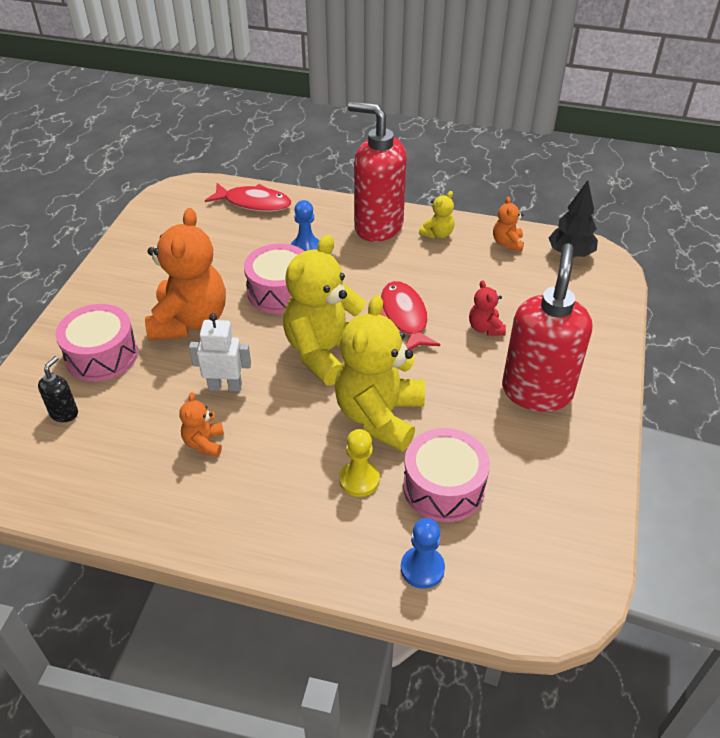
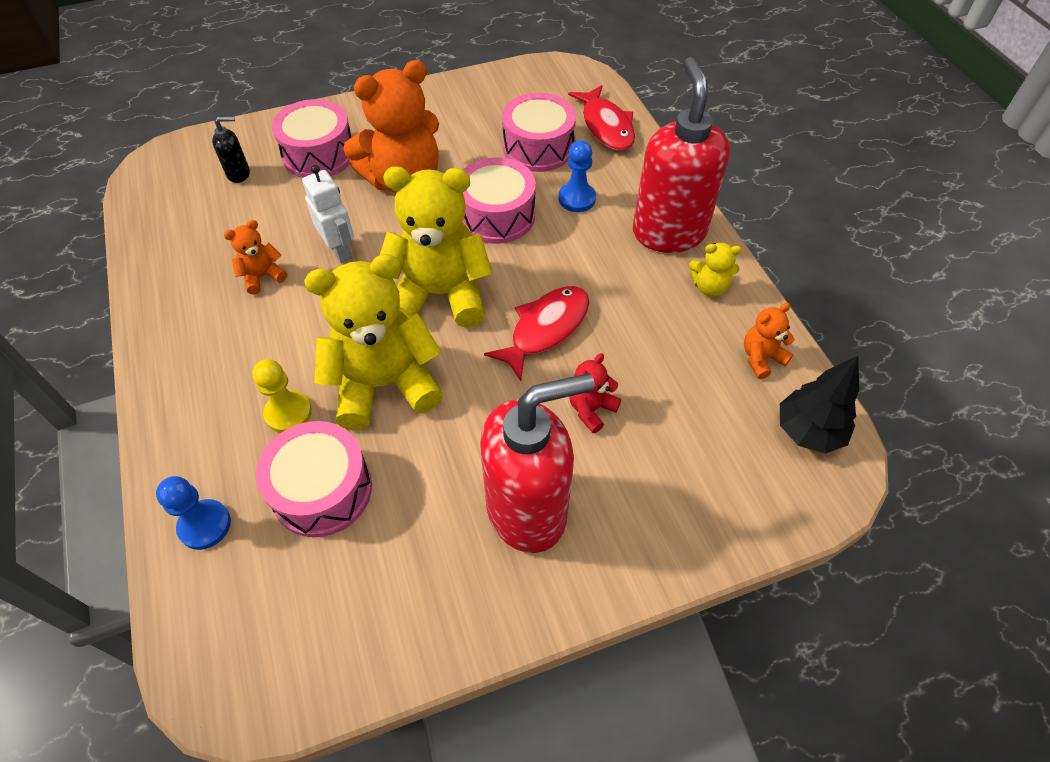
camera: 55 degrees right, 10 degrees up
none -> pink drum [502,93,576,172]

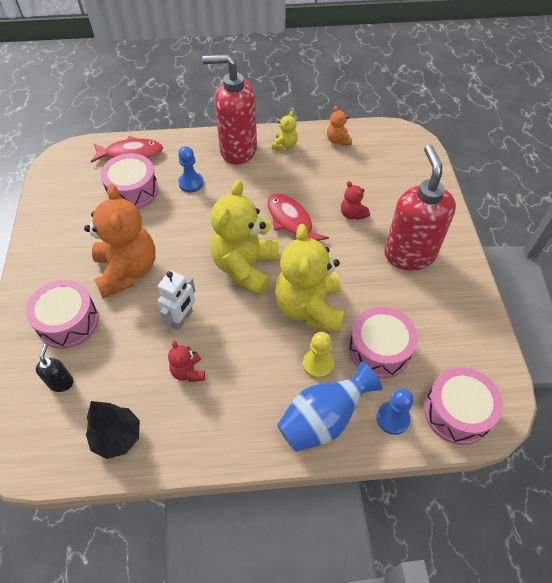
camera: 75 degrees left, 0 degrees up
orange teddy bear [224,220,287,295] -> red teddy bear [168,340,205,382]
white robot [302,165,354,264] -> white robot turned 135 degrees clockwise [158,270,195,330]
pink drum [463,157,536,244] -> pink drum moved to [424,367,503,445]
black tree [780,356,859,453] -> black tree moved to [86,401,140,459]
none -> blue vase [277,362,383,452]

